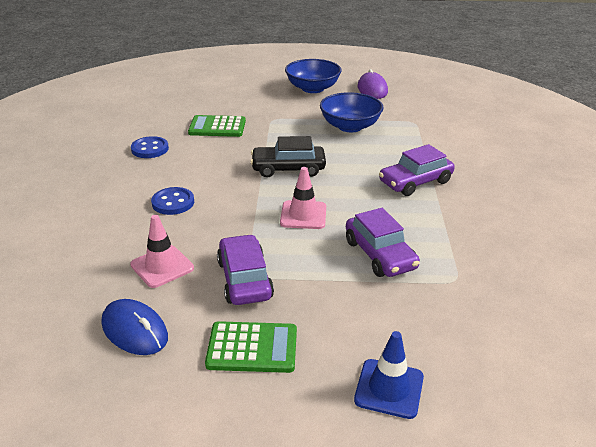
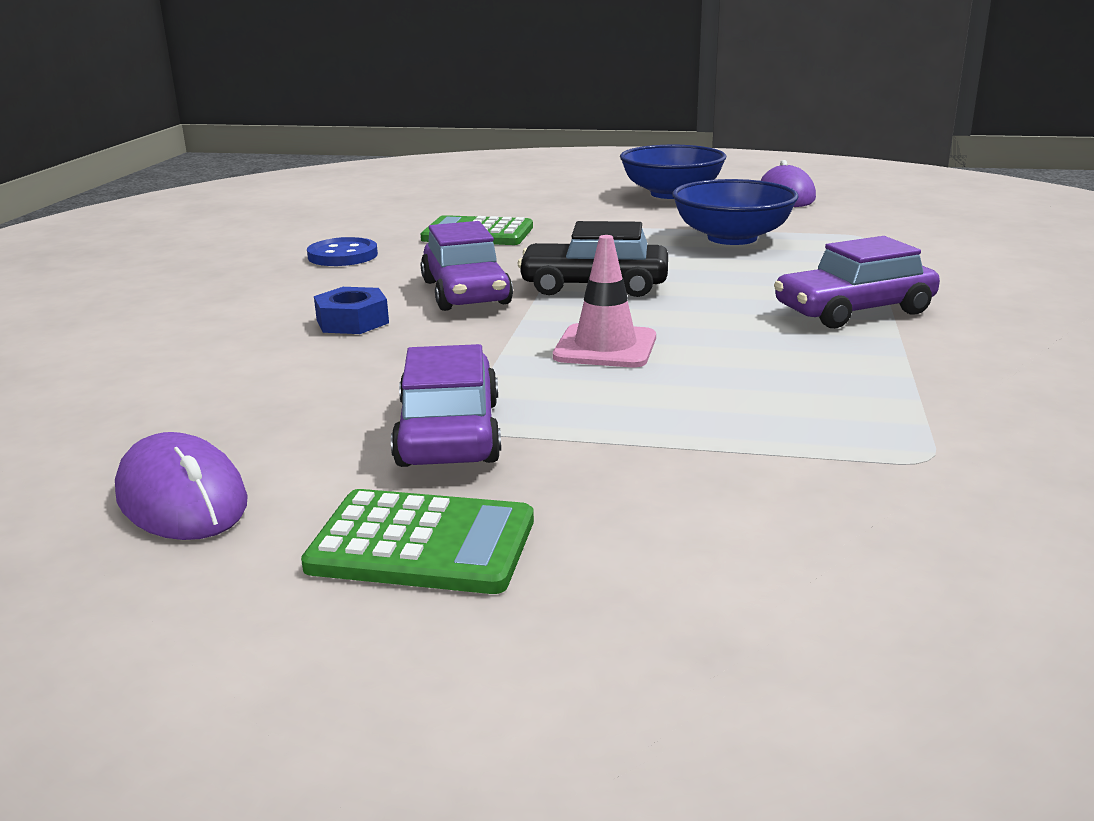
camera: 10 degrees right, 10 degrees down
blue mouse [102,299,168,355] -> purple mouse [115,432,248,540]
pink traffic cone [130,215,194,288] -> none
blue button [151,187,194,215] -> blue nut [314,287,389,334]
purple car [346,208,420,277] -> purple car moved to [421,221,513,311]
blue traffic cone [354,331,424,419] -> none

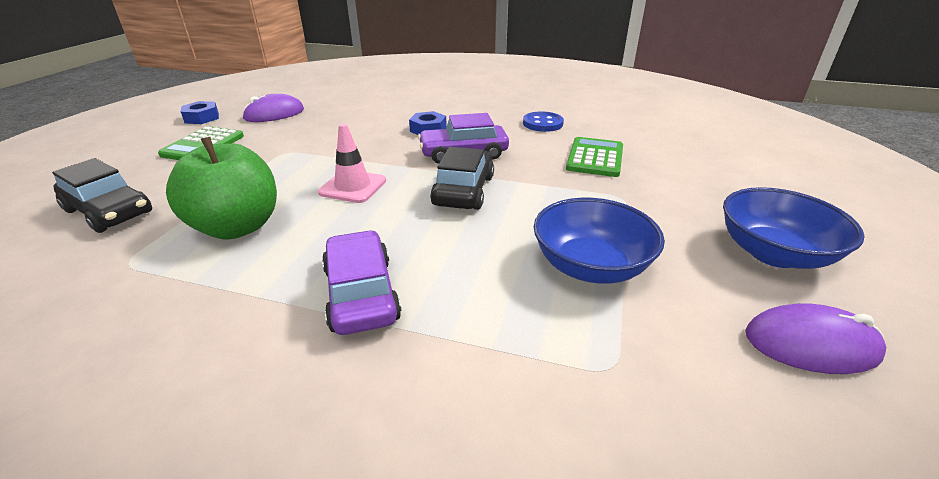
camera: 95 degrees right, 10 degrees up
purple car [391,344,501,467] -> none
none -> black car [52,158,152,233]
none -> green apple [166,137,277,240]
none -> blue nut [181,101,219,124]

